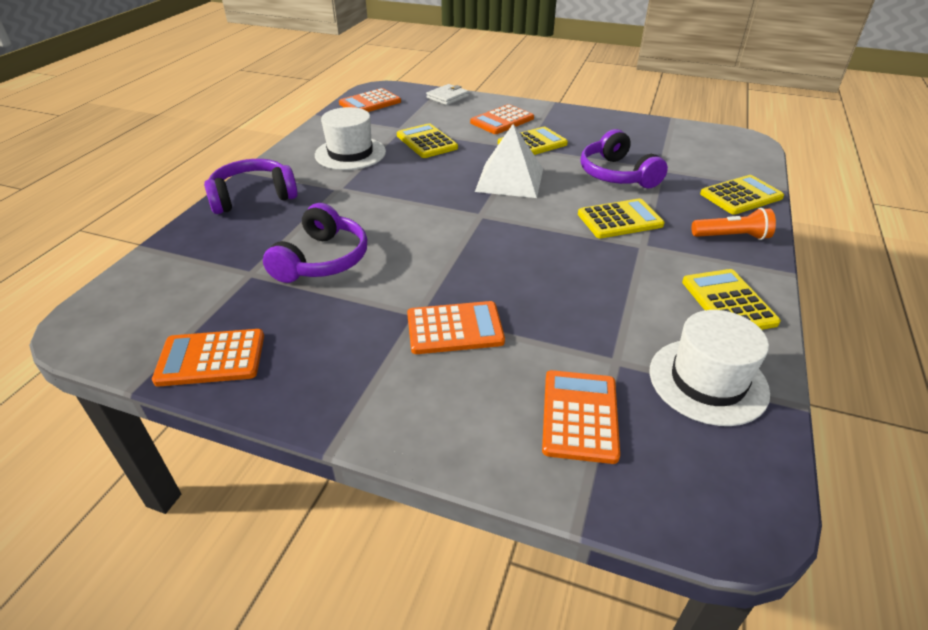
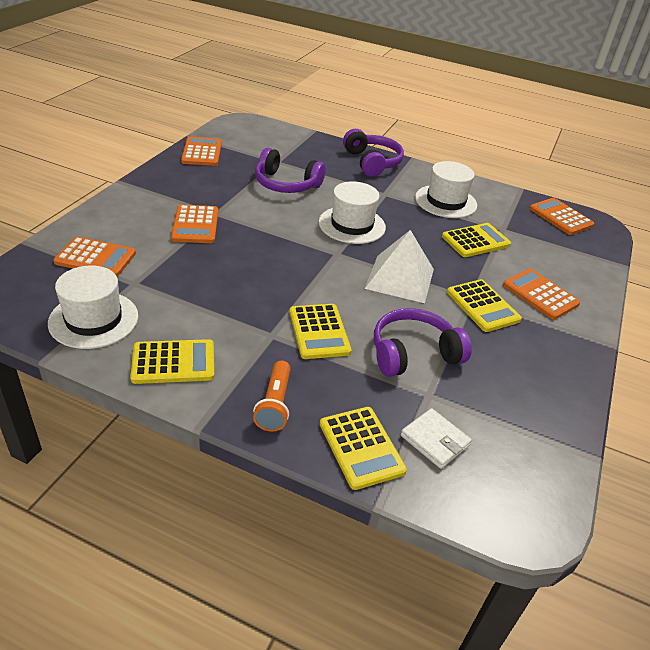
camera: 90 degrees right, 0 degrees up
white wallet [426,84,469,105] -> white wallet moved to [401,408,472,469]
none -> white hat [319,181,386,244]

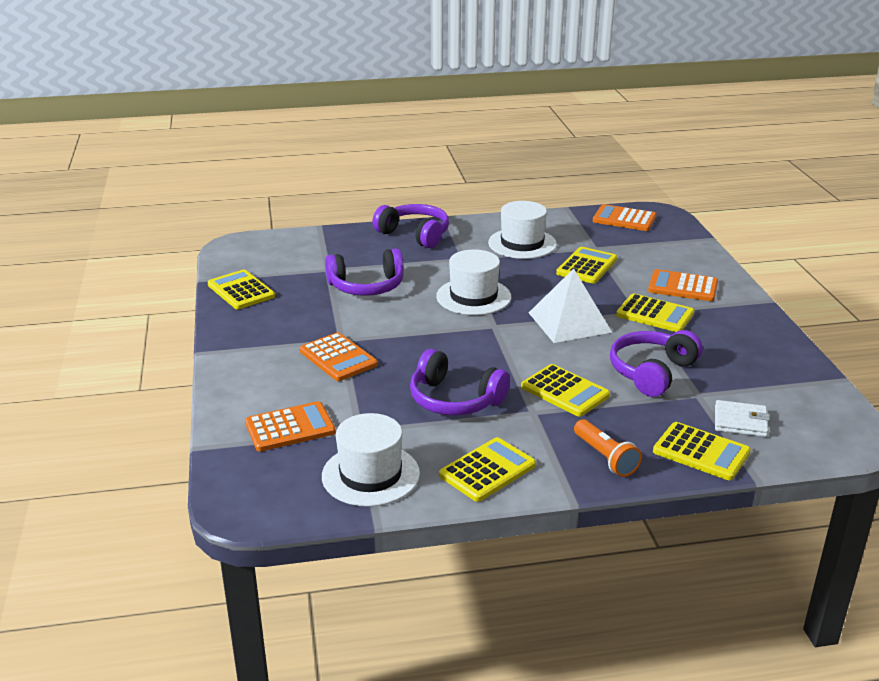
camera: 30 degrees left, 10 degrees down
orange calculator [181,136,222,166] -> yellow calculator [208,270,275,309]
none -> purple headphones [410,349,510,416]

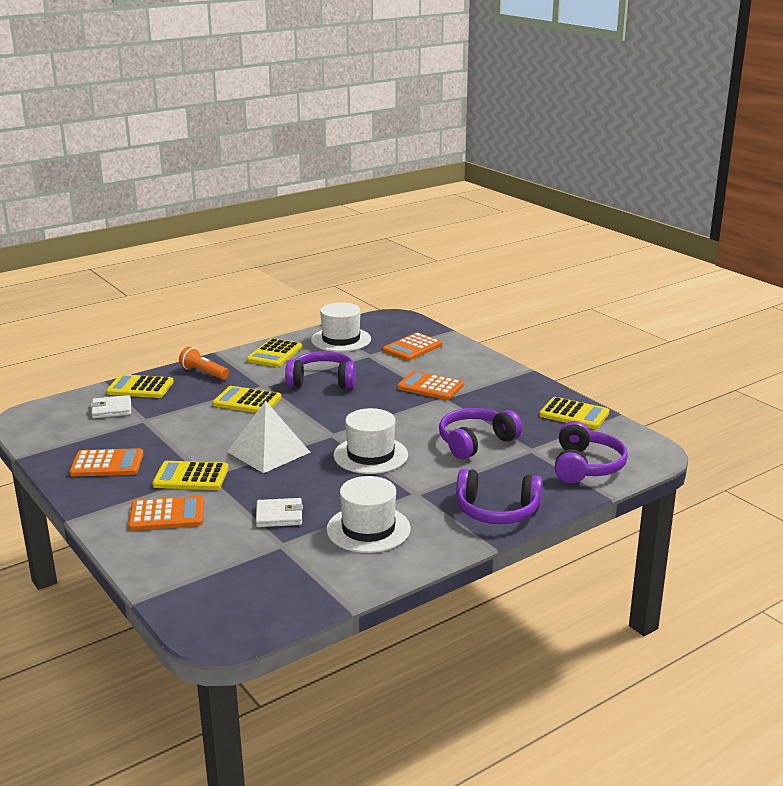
camera: 155 degrees right, 5 degrees down
yellow calculator [556,247,617,284] -> white wallet [256,498,303,527]
orange calculator [593,204,656,231] -> orange calculator moved to [69,448,144,477]
purple headphones [610,330,703,397] -> purple headphones moved to [555,421,628,483]

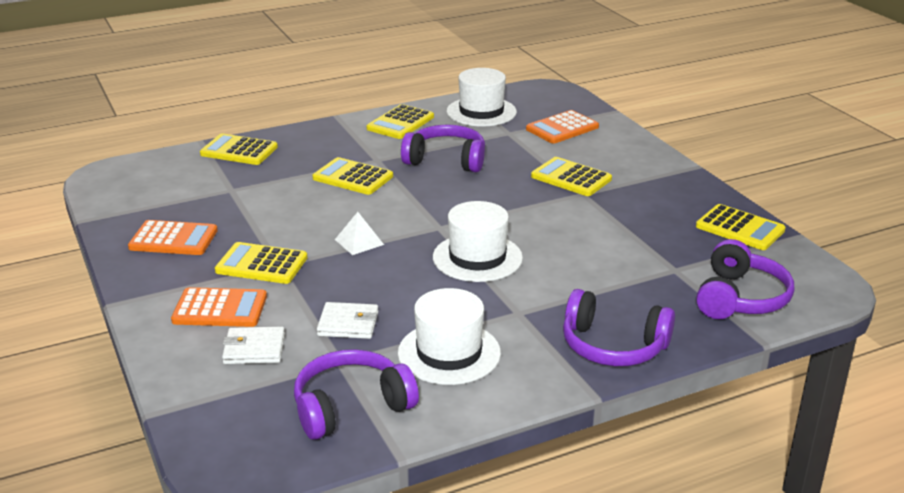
camera: 10 degrees right, 5 degrees up
white wallet [90,395,131,419] -> white wallet moved to [222,327,285,364]
orange flashlight [179,347,229,380] -> none
white pyramid [227,401,311,473] -> white pyramid [335,212,384,255], size x0.51
orange calculator [397,371,464,400] -> yellow calculator [531,157,612,196]
purple headphones [439,408,522,459] -> purple headphones moved to [294,349,419,440]

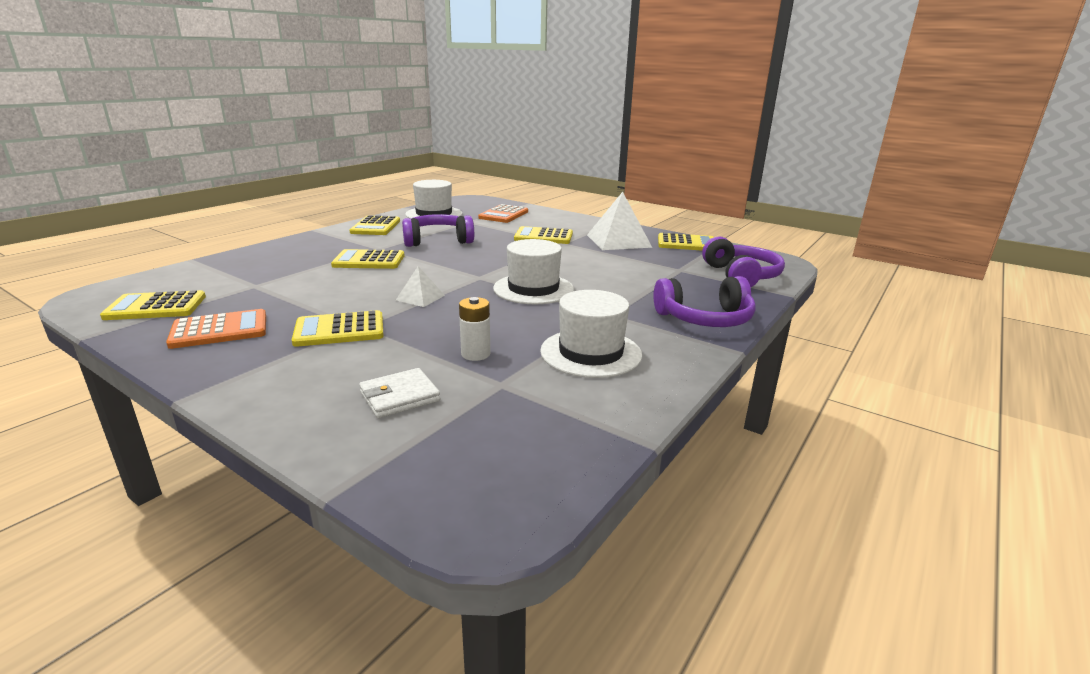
camera: 30 degrees left, 5 degrees down
orange calculator [171,287,267,327] -> none
yellow calculator [200,134,278,165] -> yellow calculator moved to [100,290,206,320]
purple headphones [294,349,419,440] -> none
white wallet [317,302,378,339] -> white battery [459,297,490,361]
none -> white pyramid [587,192,652,250]

